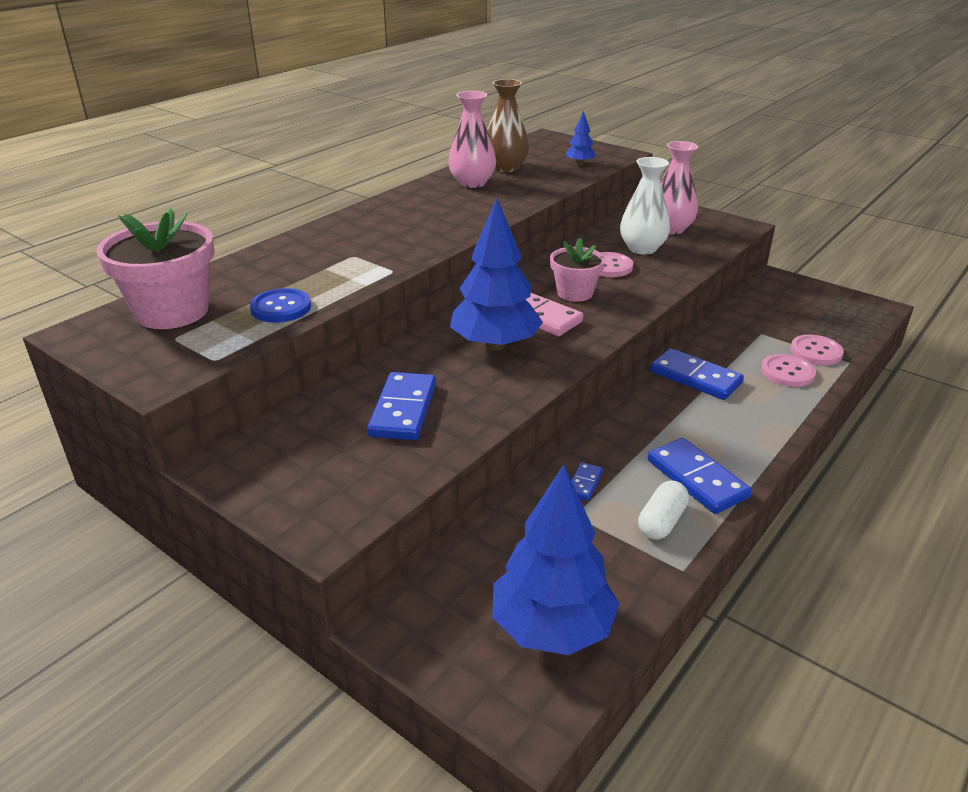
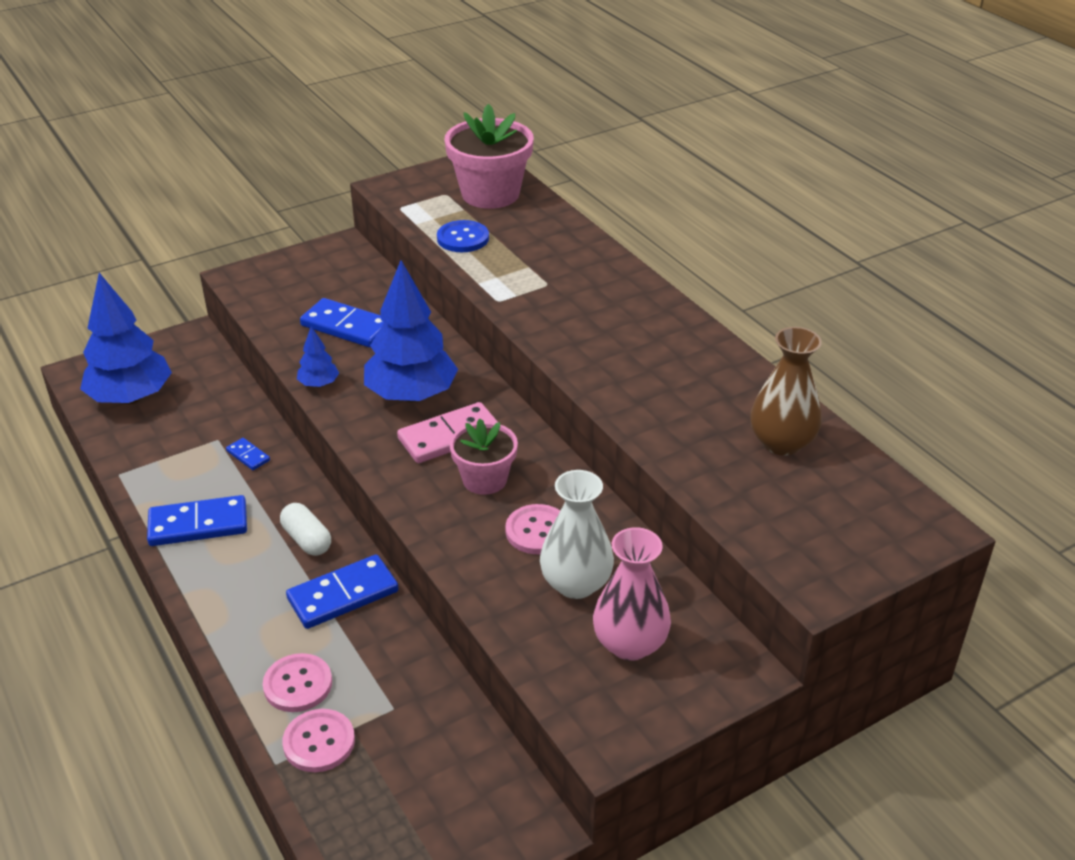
camera: 110 degrees right, 5 degrees up
pink vase [448,91,496,188] -> none
blue tree [565,111,596,165] -> blue tree moved to [297,326,339,387]
white capsule [638,481,689,540] -> white capsule moved to [280,503,331,556]

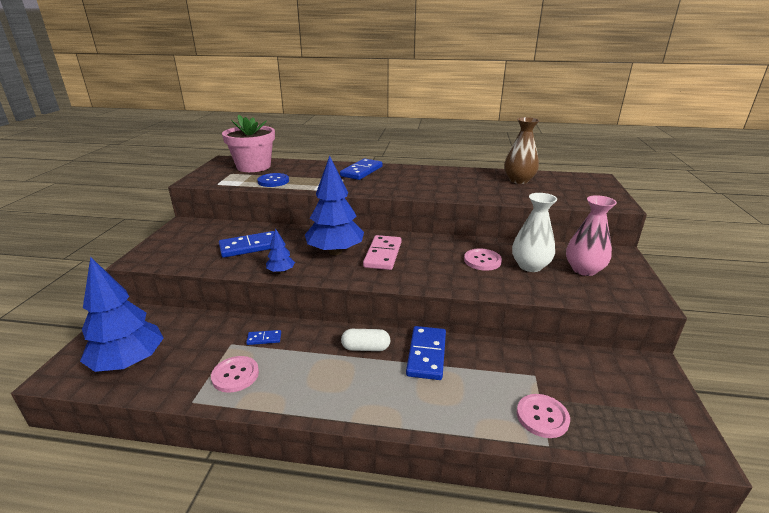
camera: 50 degrees left, 10 degrees down
blue domino [147,495,247,546] -> blue domino moved to [340,159,383,180]
pink button [263,653,332,712] -> pink button moved to [211,356,259,393]
pink flower pot [449,419,518,495] -> none

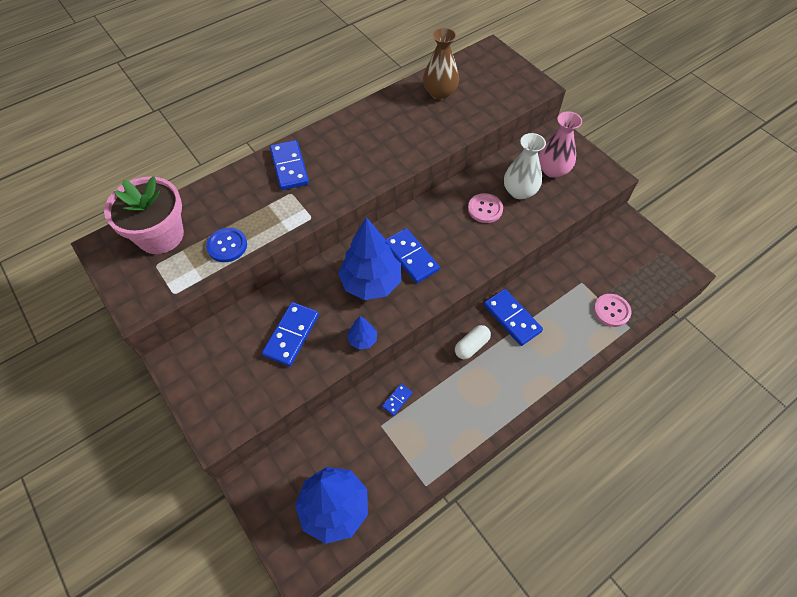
camera: 45 degrees left, 30 degrees up
pink button [211,356,259,393] -> none
pink domino [363,235,402,270] -> blue domino [385,228,440,283]

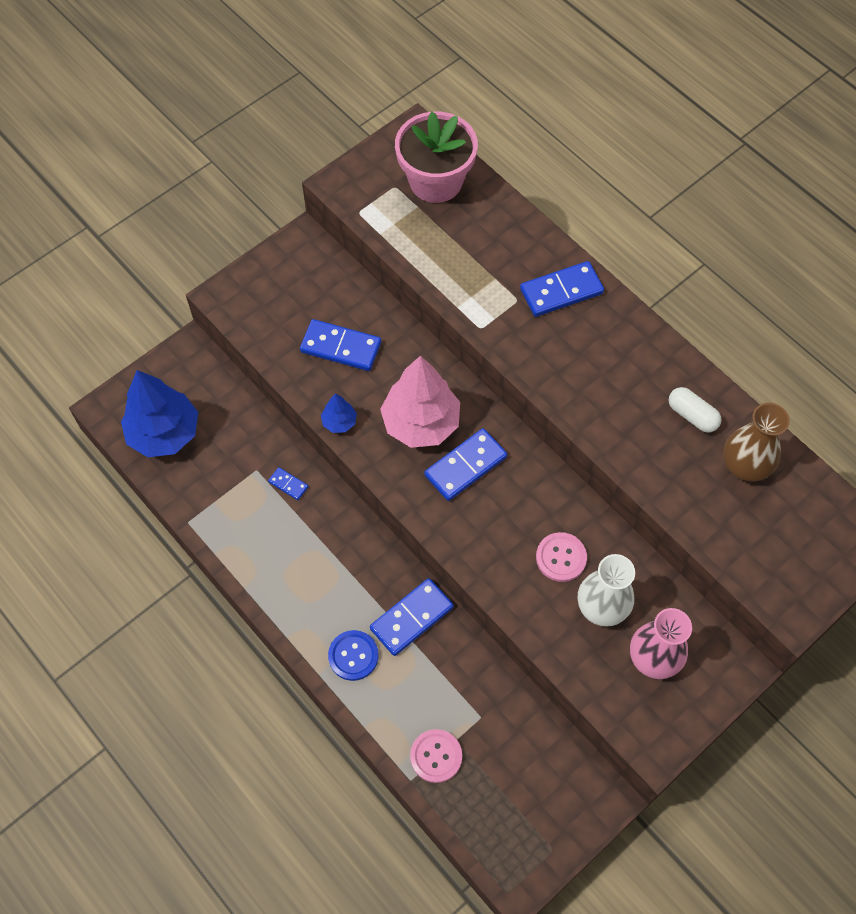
camera: 85 degrees right, 5 degrees up
blue button [206,228,247,262] -> blue button moved to [328,630,379,681]
blue tree [338,217,401,300] -> pink tree [380,356,460,448]
white capsule [455,325,491,359] -> white capsule moved to [669,387,722,433]

